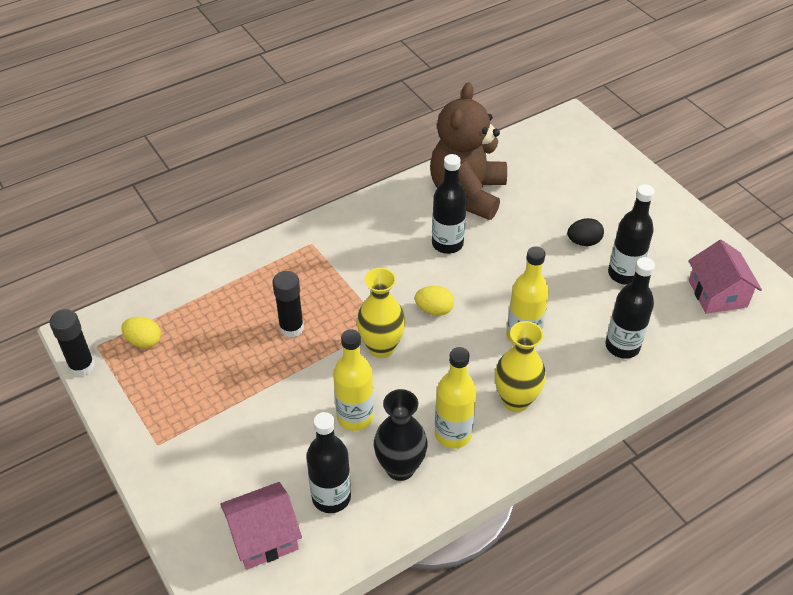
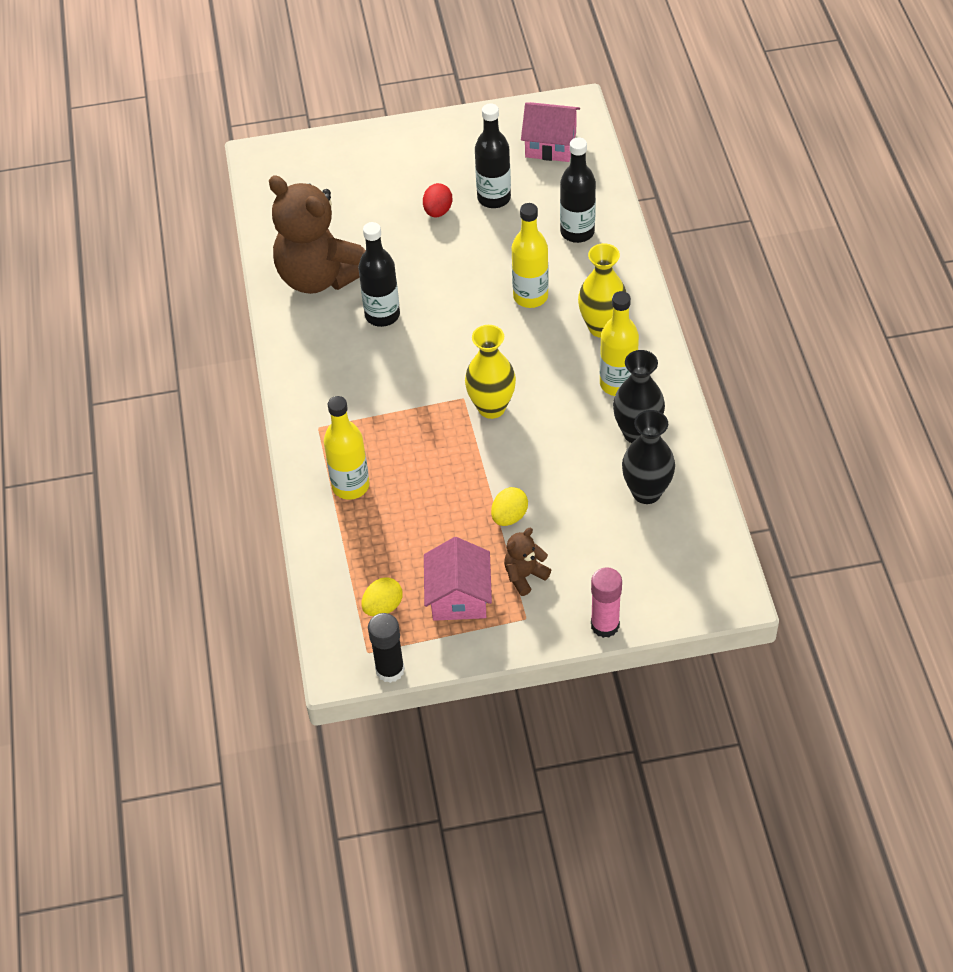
camera: 65 degrees left, 5 degrees up
pink house [220,482,302,570] -> pink house moved to [424,537,492,621]
black glue stick [272,271,304,338] -> none
black bottle [307,412,351,513] -> black vase [622,410,675,504]
yellow bottle [333,329,374,431] -> yellow bottle moved to [324,396,369,500]
yellow egg [415,286,454,316] -> yellow egg moved to [491,487,528,526]
black egg [567,218,604,246] -> red egg [423,183,452,217]
none -> brown teddy bear [504,528,551,596]
none -> pink glue stick [591,567,622,638]

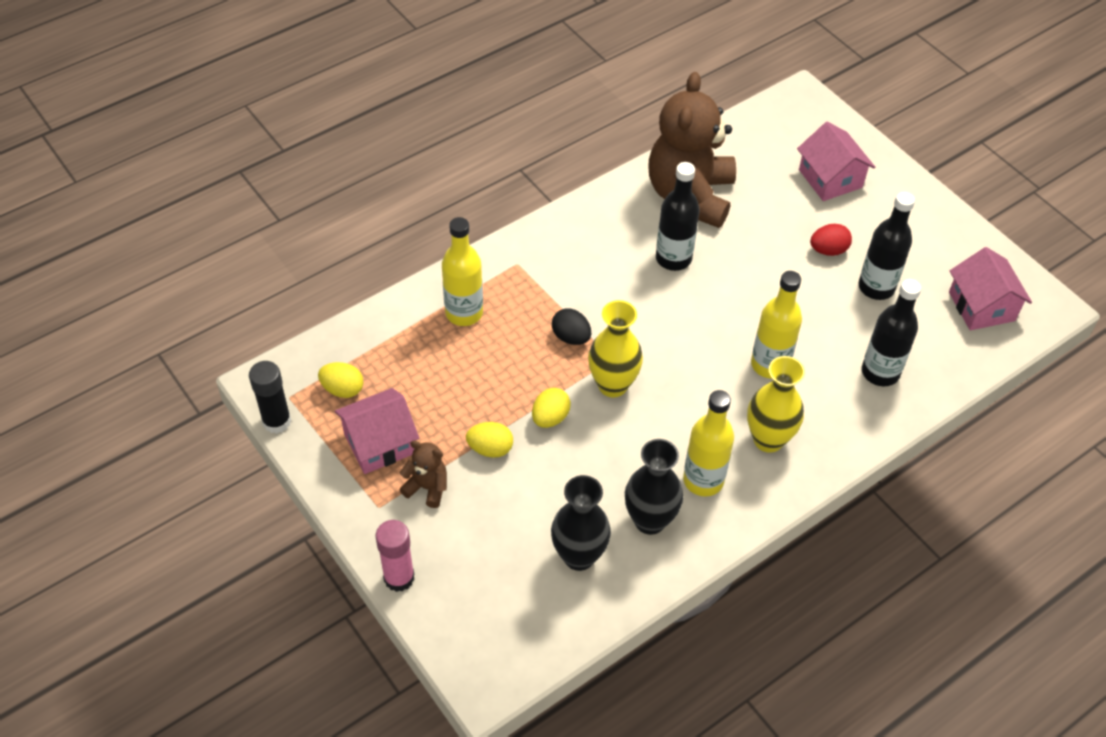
camera: 60 degrees right, 0 degrees up
none -> yellow egg [532,388,571,428]
none -> black egg [552,308,591,345]
none -> pink house [797,122,875,201]

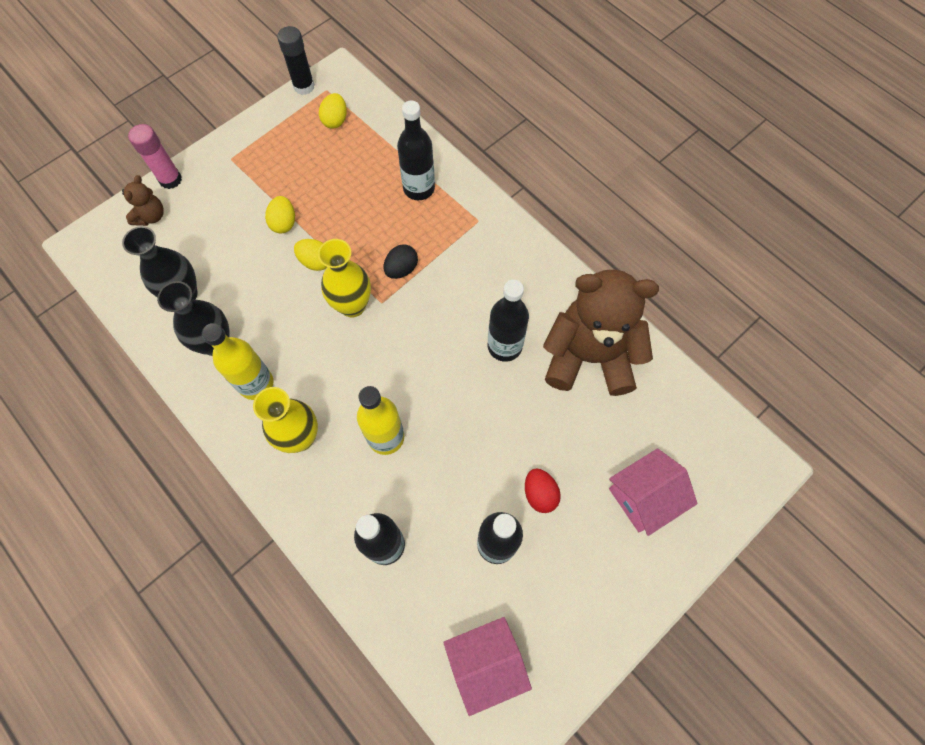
camera: 85 degrees right, 15 degrees up
pink house [335,388,419,474] -> none
brown teddy bear [399,440,447,508] -> brown teddy bear moved to [122,175,164,226]
yellow bottle [442,217,483,326] -> black bottle [397,100,435,200]

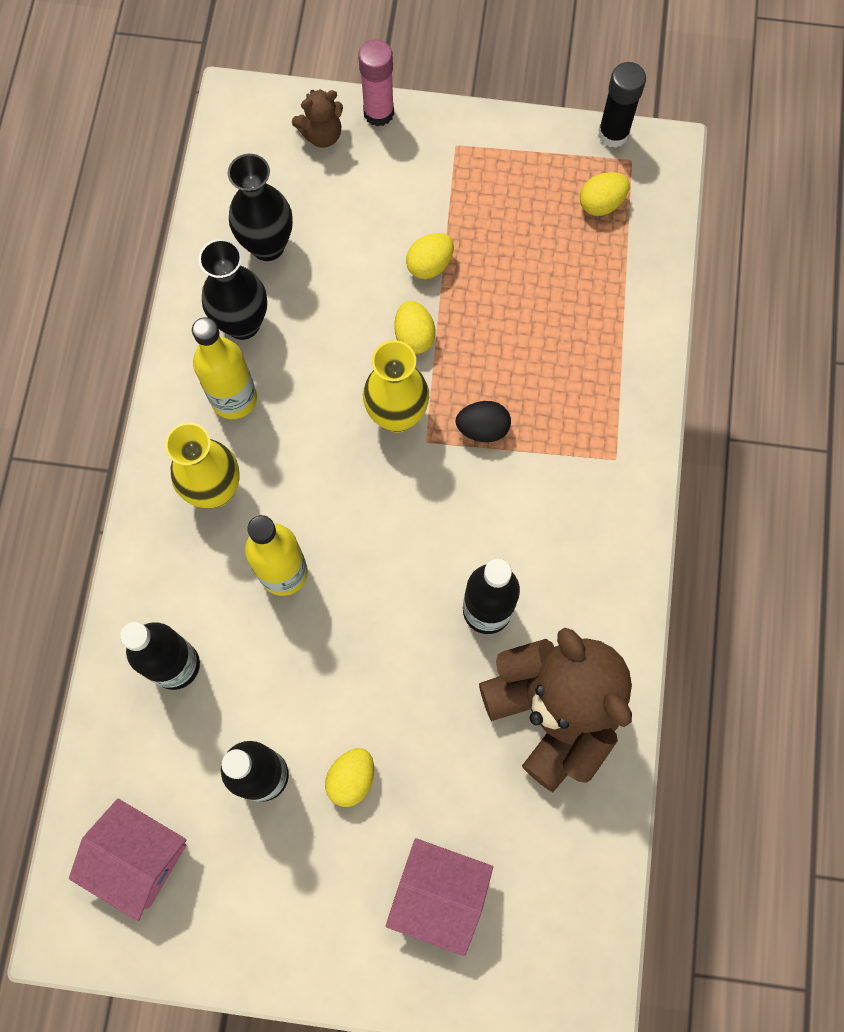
camera: 50 degrees right, 5 degrees up
black bottle [397,100,435,200] -> none
red egg [525,468,561,513] -> yellow egg [325,748,374,807]

